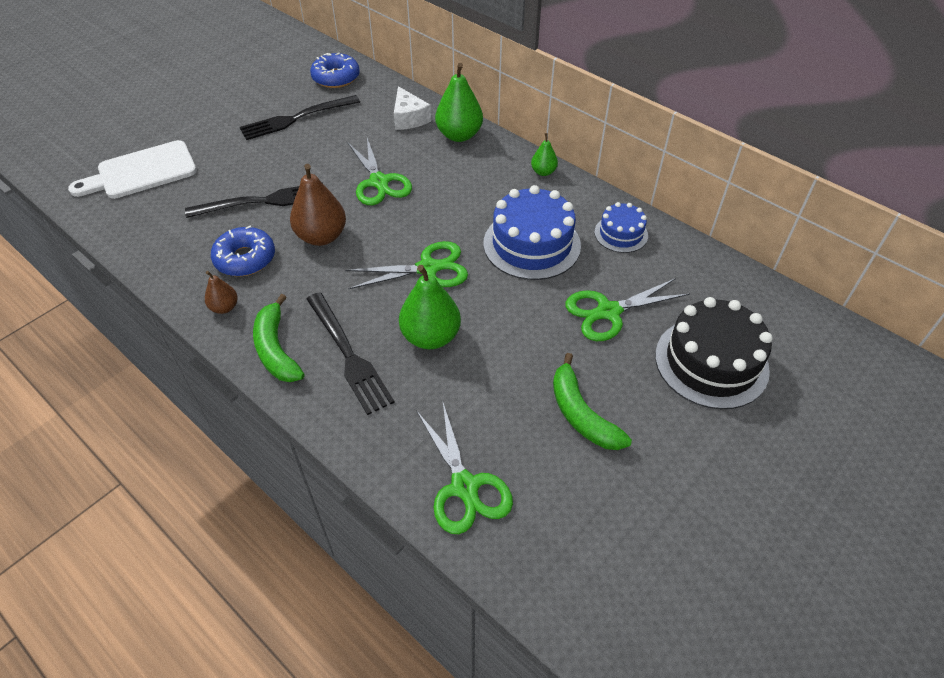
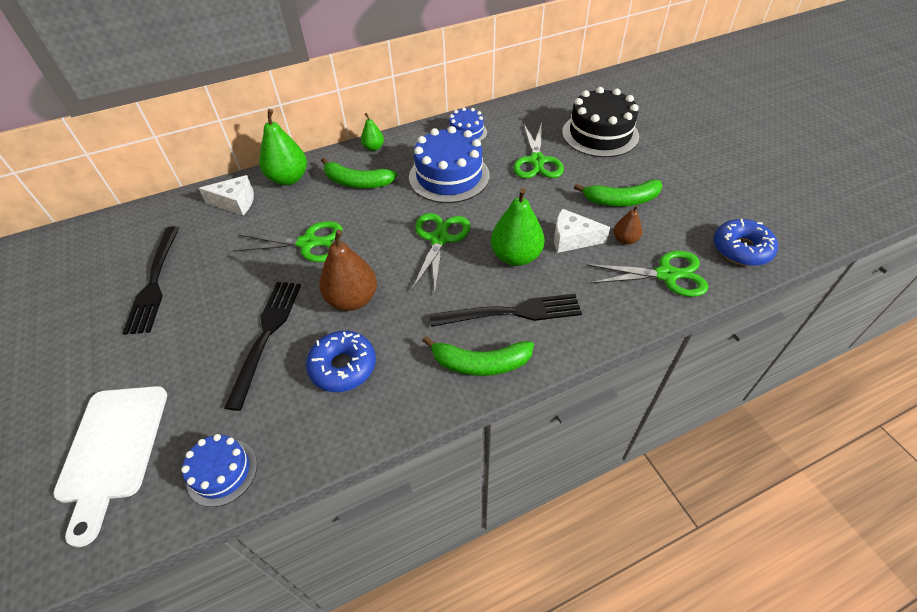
camera: 65 degrees left, 0 degrees up
brown pear [205,271,238,314] -> brown pear moved to [614,205,642,245]
blue donut [310,53,360,88] -> blue donut moved to [714,219,778,266]
none -> blue cake [181,434,257,507]
none -> green banana [321,158,397,188]
none -> white cheese [554,209,610,253]

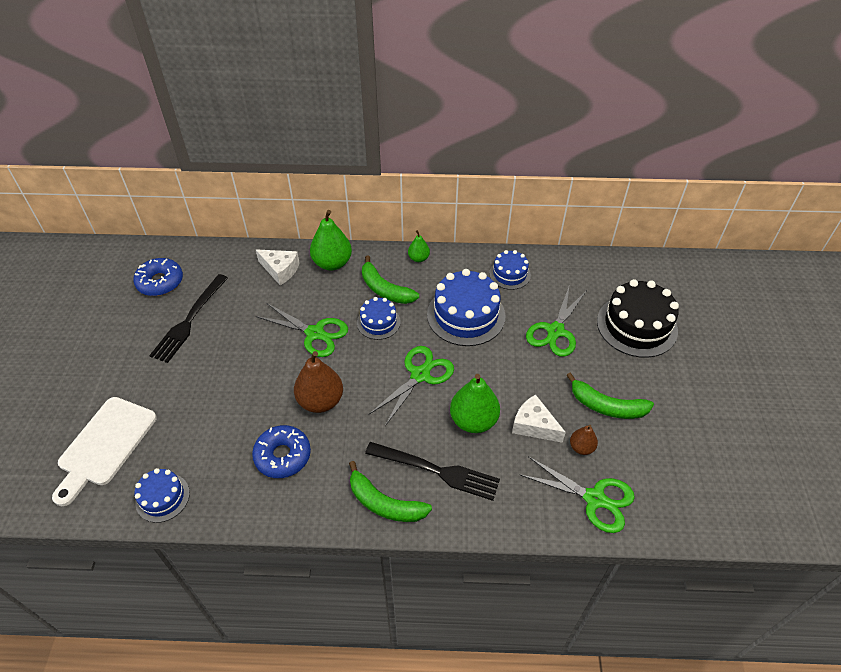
camera: 25 degrees right, 0 degrees up
black fork [224,282,301,411] -> none
blue donut [714,219,778,266] -> blue donut moved to [133,258,183,296]
none -> blue cake [357,297,401,340]

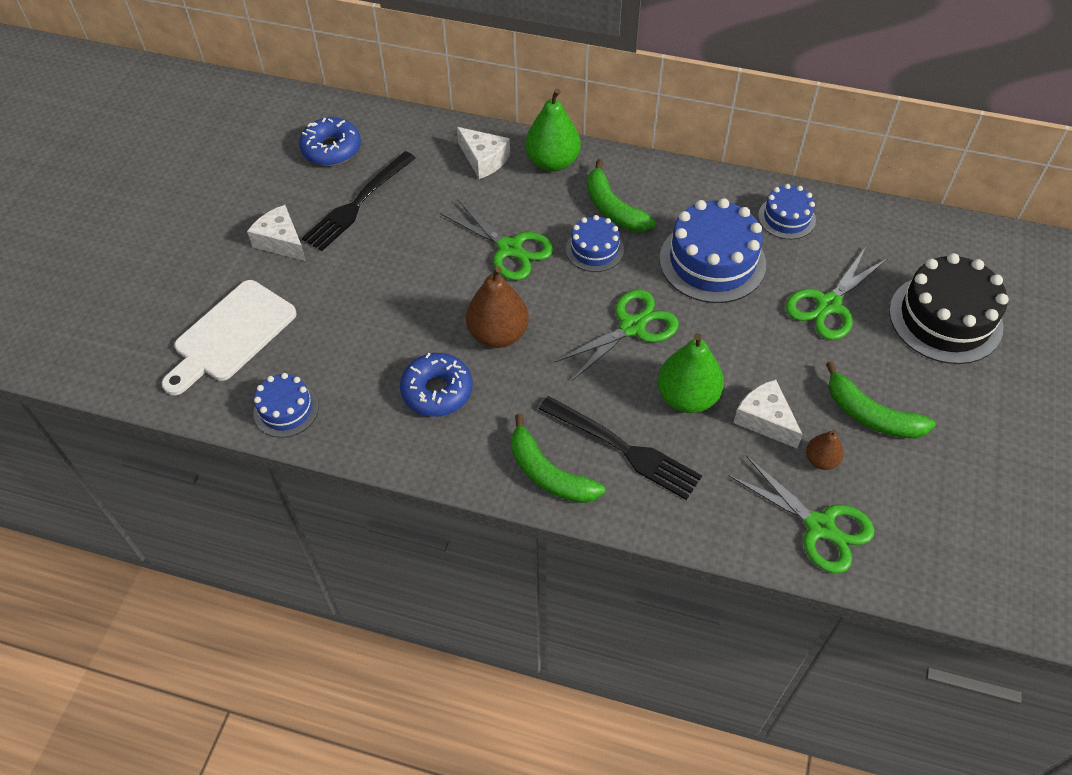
camera: 15 degrees right, 5 degrees up
green pear [408,230,430,262] -> none
none -> white cheese [247,205,306,261]

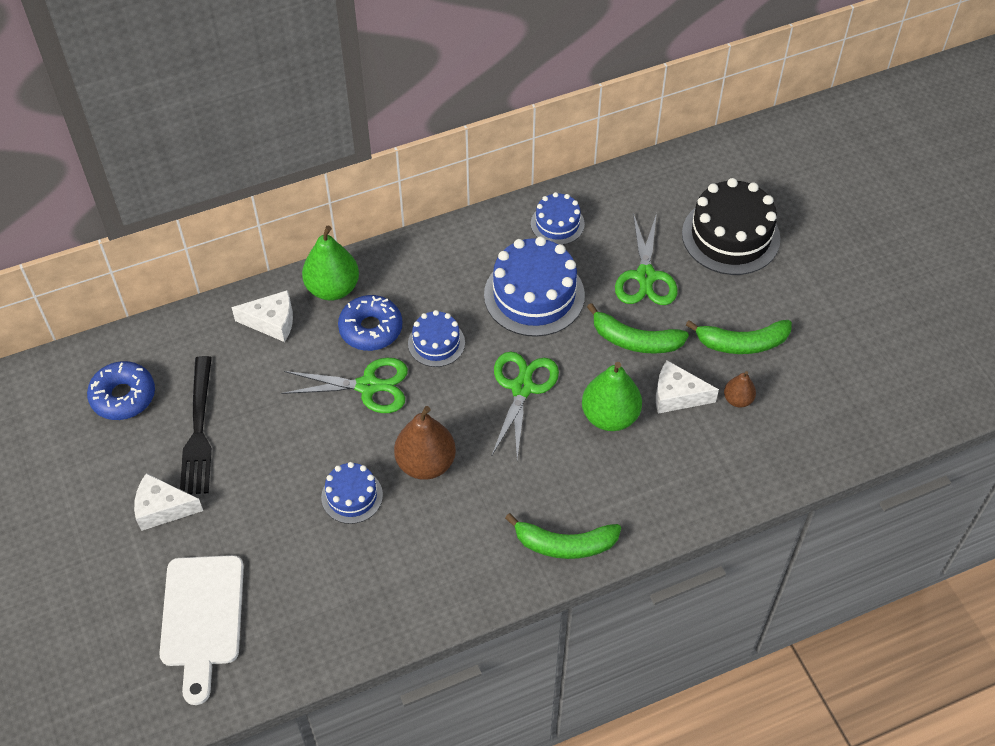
camera: 40 degrees left, 0 degrees up
blue cake [253,373,319,437] -> blue cake moved to [321,462,383,524]
blue donut [400,353,473,417] -> blue donut moved to [338,295,402,351]
black fork [539,396,702,500] -> none
green banana [587,159,656,232] -> green banana moved to [587,303,689,354]
green scissors [729,456,875,573] -> none

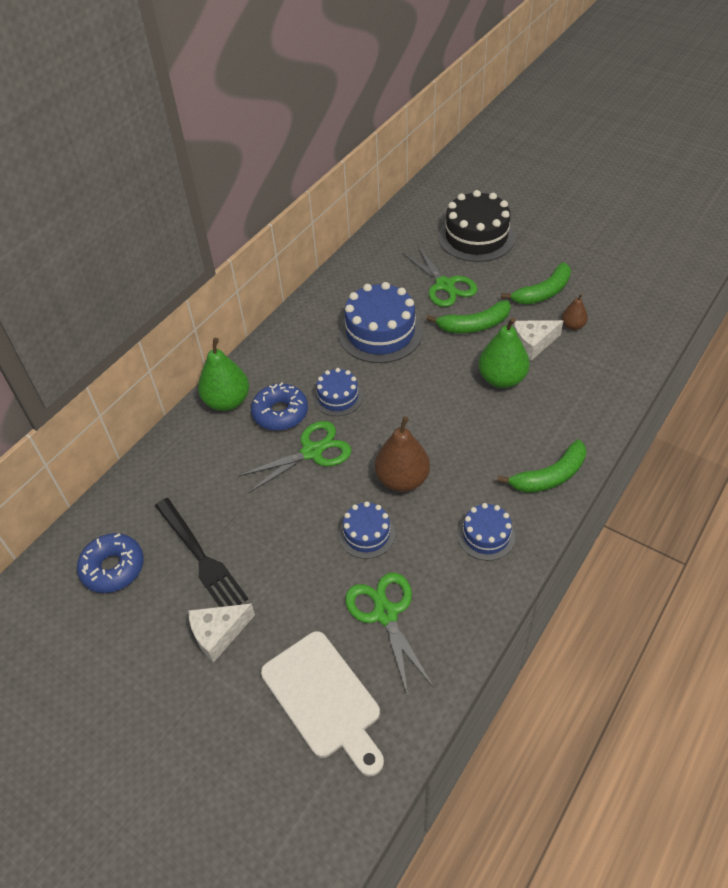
camera: 30 degrees left, 5 degrees down
white cheese [231,290,293,342] -> none
green scissors [492,352,559,459] -> green scissors moved to [345,573,434,696]
blue cake [531,192,585,245] -> blue cake moved to [458,503,515,561]

